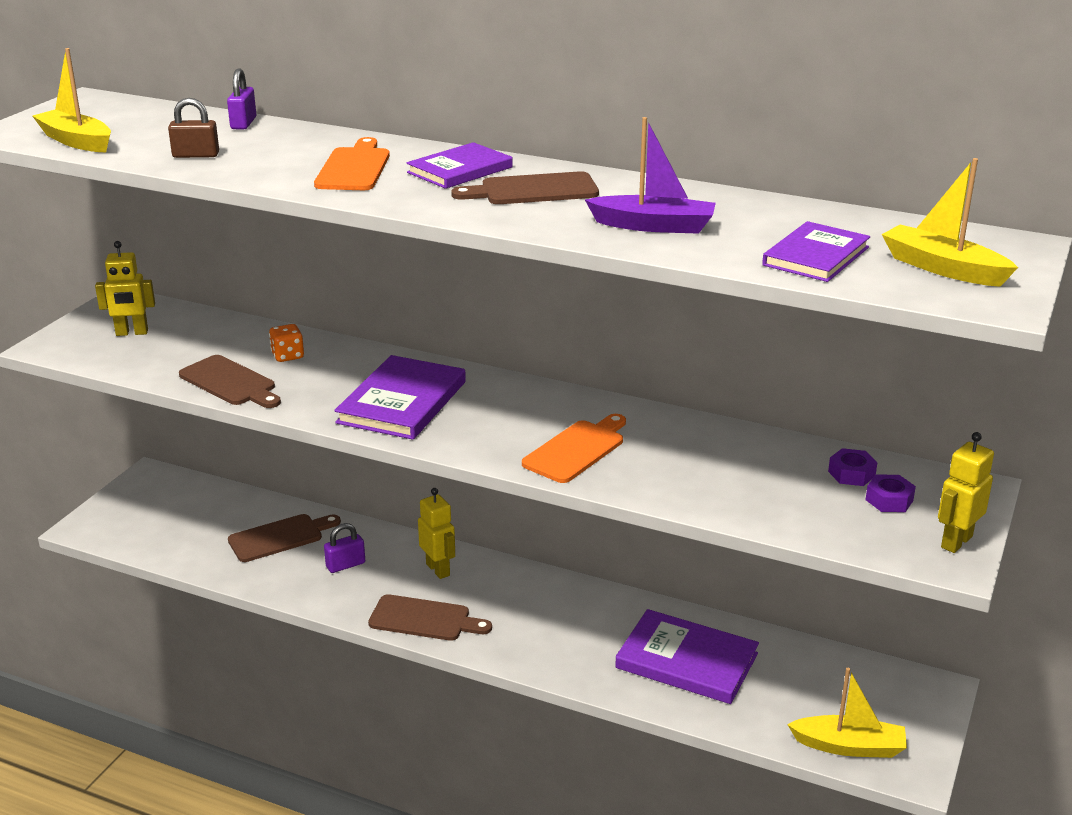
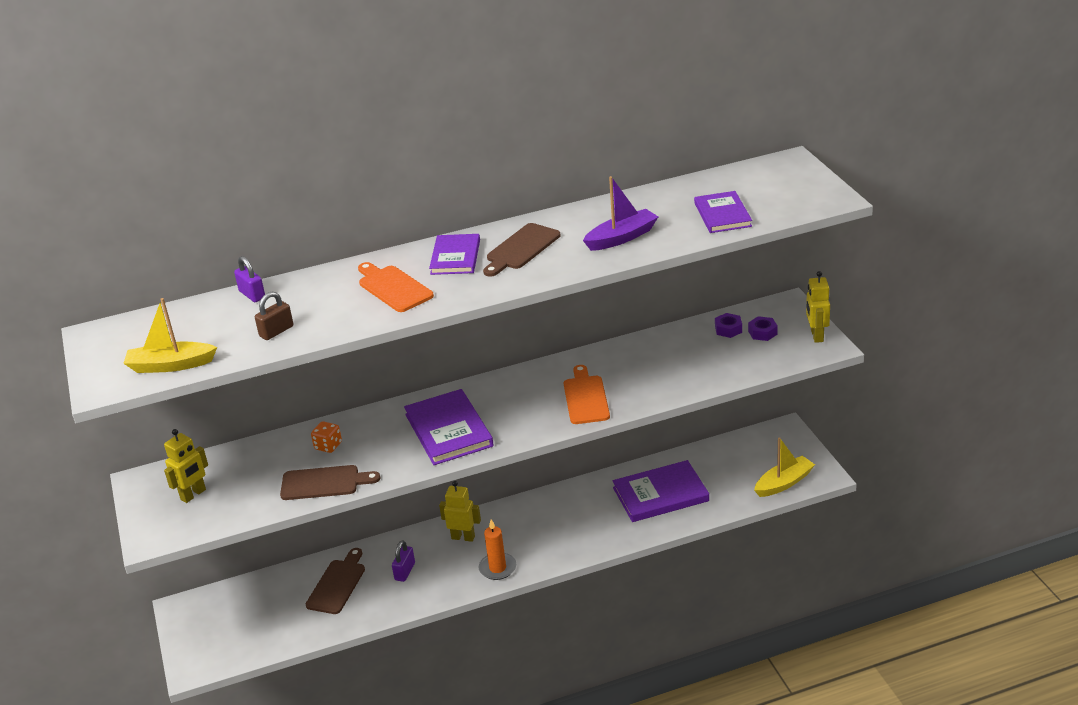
camera: 40 degrees left, 5 degrees up
brown cutting board [368,594,492,641] -> orange candle [479,519,516,580]
yellow boat [882,158,1018,287] -> none

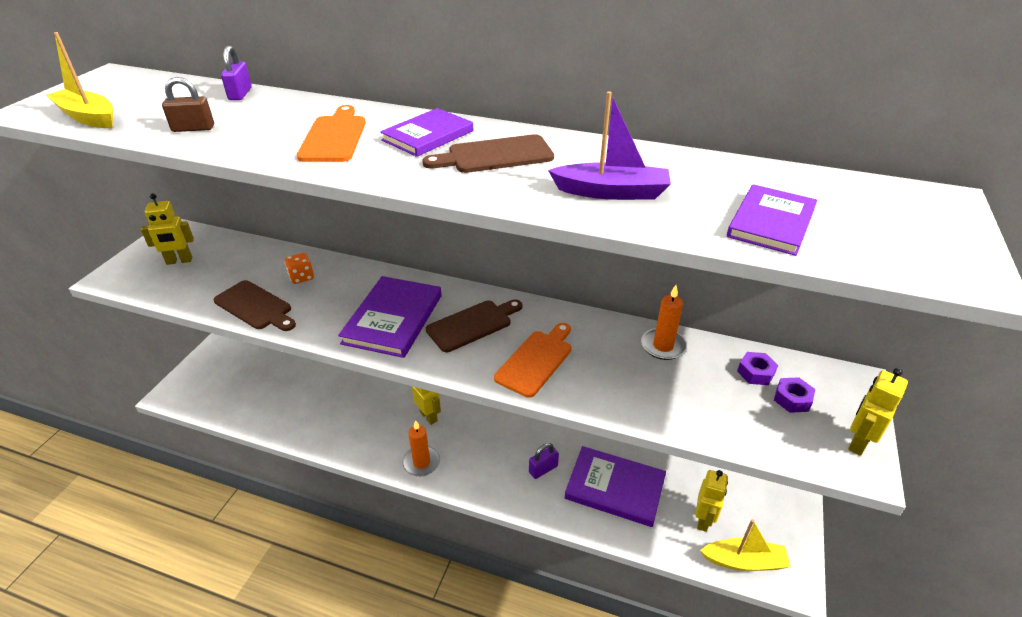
camera: 35 degrees right, 5 degrees up
brown cutting board [306,548,365,614] -> brown cutting board moved to [426,299,522,352]
purple padlock [392,540,415,582] -> purple padlock moved to [529,443,559,479]
none -> orange candle [641,285,687,360]
none -> yellow robot [696,470,728,532]

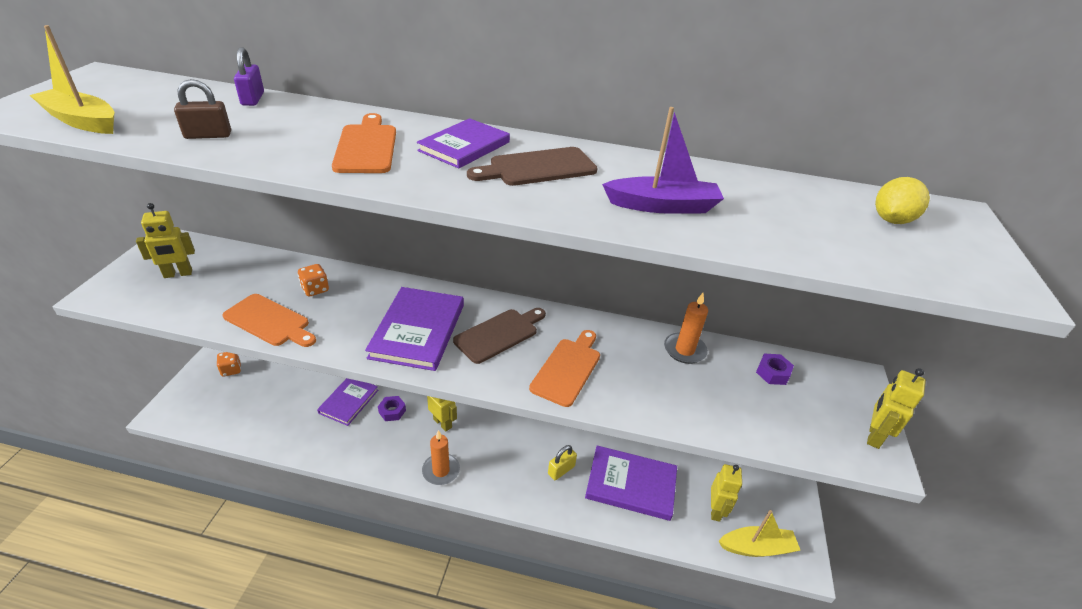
camera: 10 degrees left, 0 degrees up
brown cutting board [214,280,296,331] -> orange cutting board [222,294,316,347]
purple padlock [529,443,559,479] -> yellow padlock [548,445,577,480]
purple book [727,184,817,256] -> purple book moved to [317,378,378,426]
purple nut [774,377,815,413] -> purple nut moved to [378,396,406,421]
none -> orange dice [217,352,241,377]
none -> yellow lemon [875,177,930,224]

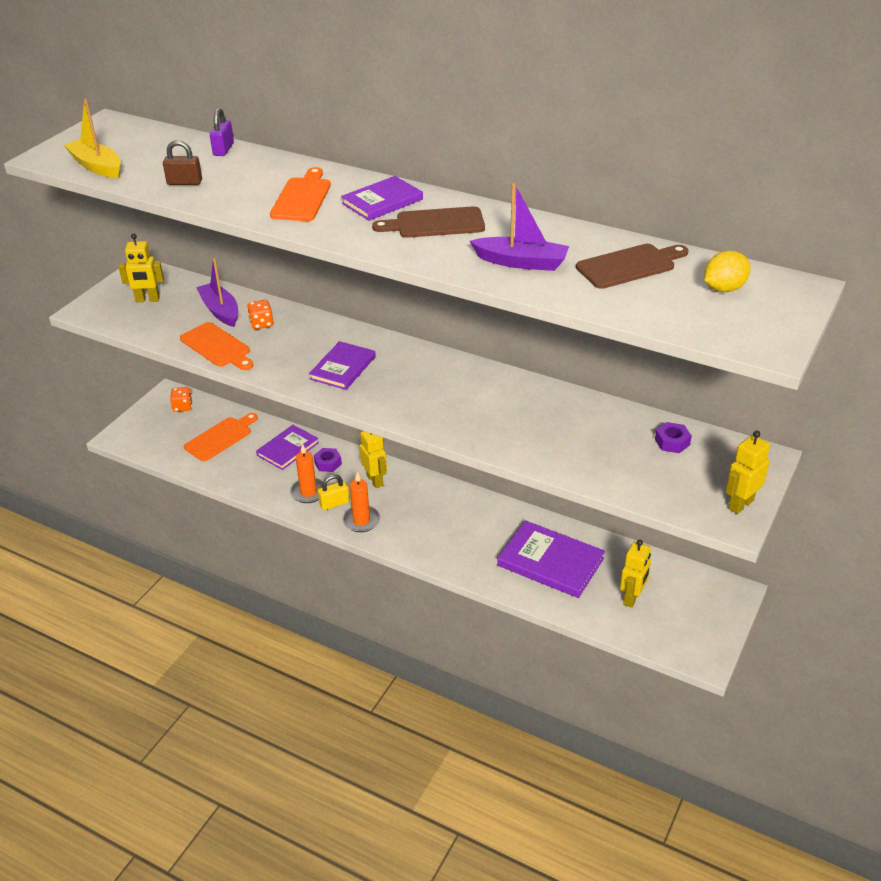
camera: 20 degrees right, 0 degrees up
purple book [365,287,464,371] -> purple book [309,341,376,390], size x0.66
brown cutting board [453,308,546,364] -> brown cutting board moved to [576,244,688,289]
orange cutting board [529,330,600,407] -> orange cutting board moved to [184,413,258,461]
yellow padlock [548,445,577,480] -> yellow padlock moved to [318,474,349,510]
orange candle [664,293,708,364] -> orange candle moved to [290,444,323,503]
yellow boat [719,510,801,557] -> none
none -> purple boat [196,257,238,327]

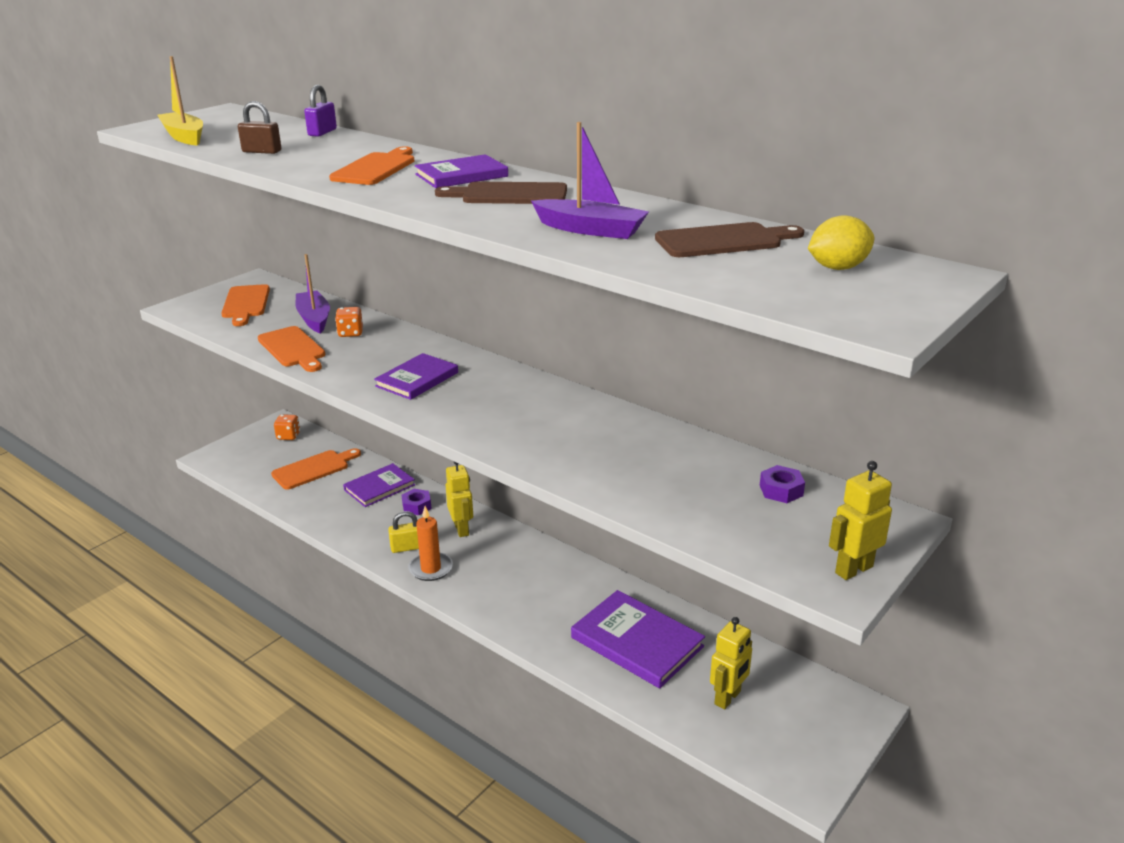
camera: 10 degrees right, 10 degrees down
yellow robot [118,234,164,302] -> orange cutting board [221,284,270,326]
orange candle [290,444,323,503] -> none

